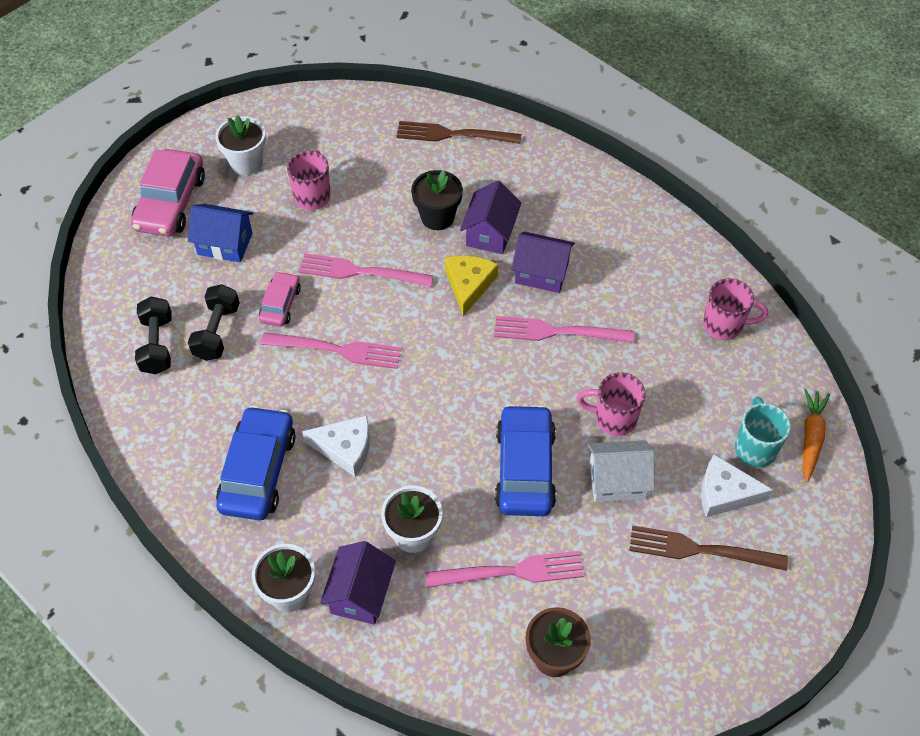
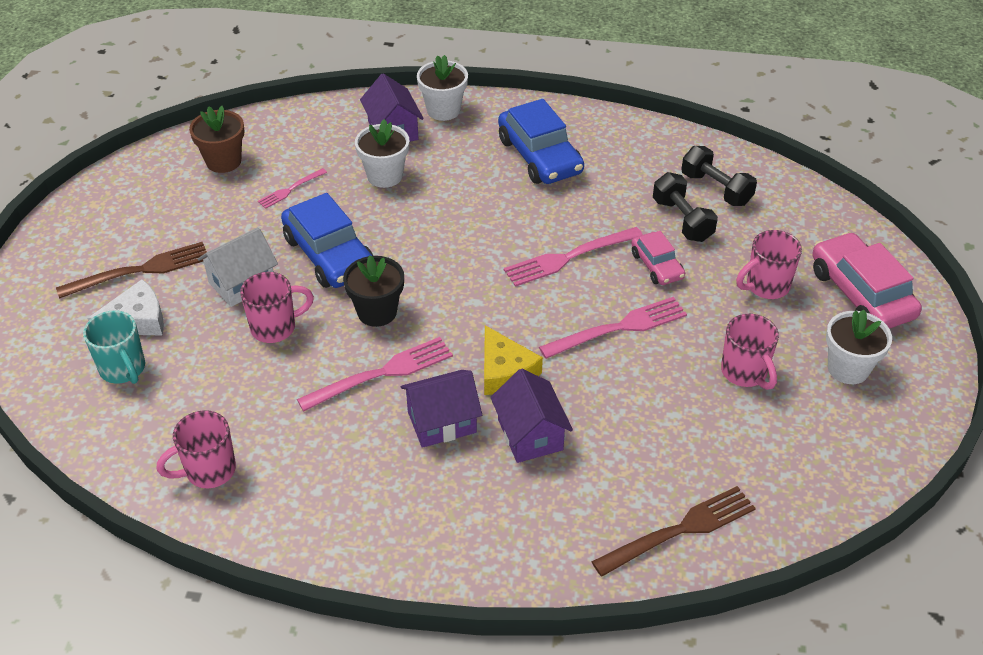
camera: 145 degrees right, 10 degrees down
blue house [188,204,253,262] -> pink mug [736,230,802,299]
white cheese [302,415,370,477] -> none
black flower pot [411,170,463,230] -> black flower pot moved to [343,255,404,327]
pink fork [425,551,584,588] -> pink fork [258,168,327,209], size x0.55
orange carrot [803,389,830,482] -> none

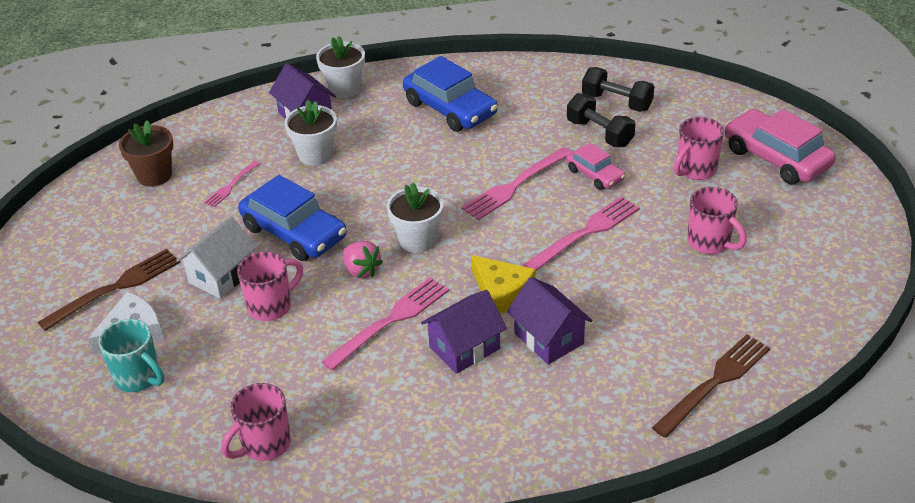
camera: 15 degrees left, 5 degrees down
black flower pot [343,255,404,327] -> pink strawberry [343,241,383,278]
white flower pot [826,309,892,384] -> white flower pot moved to [387,183,444,253]

